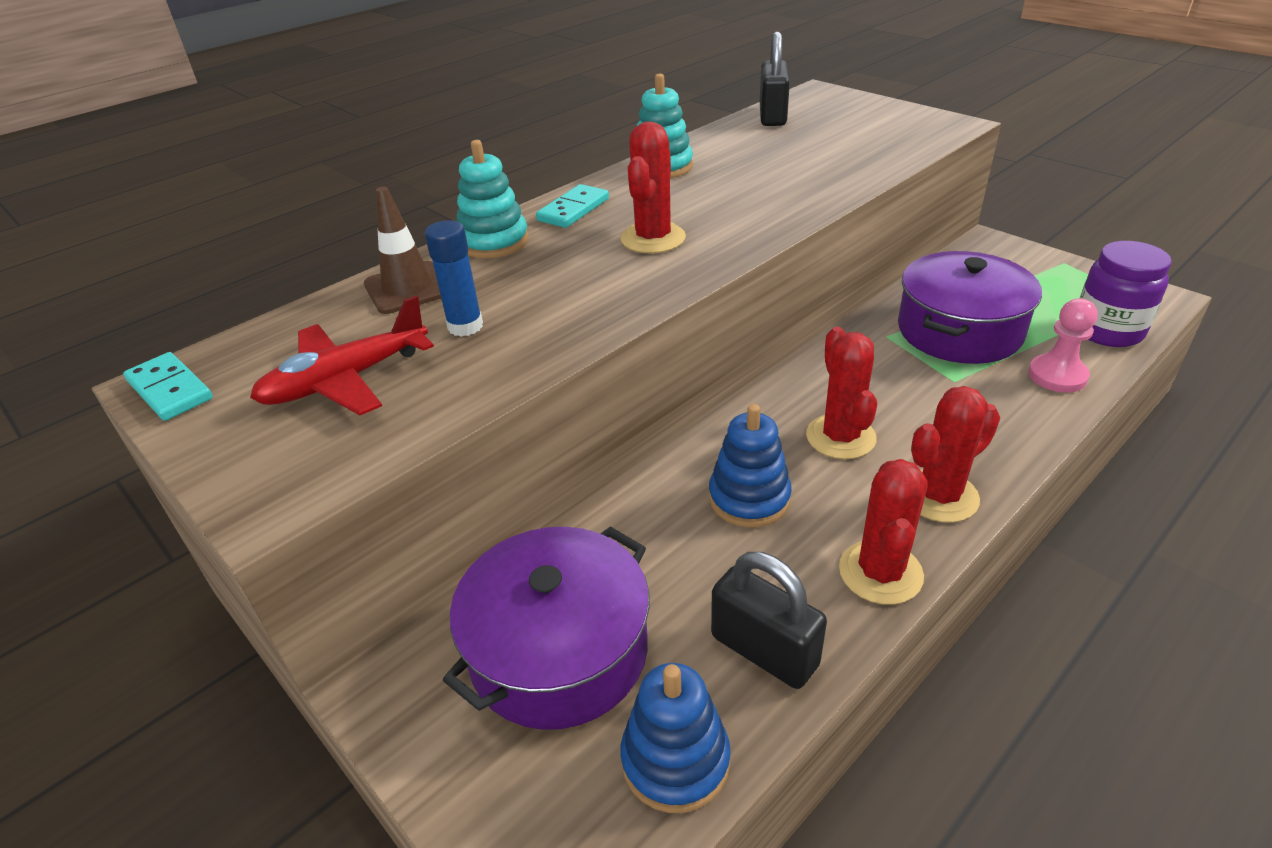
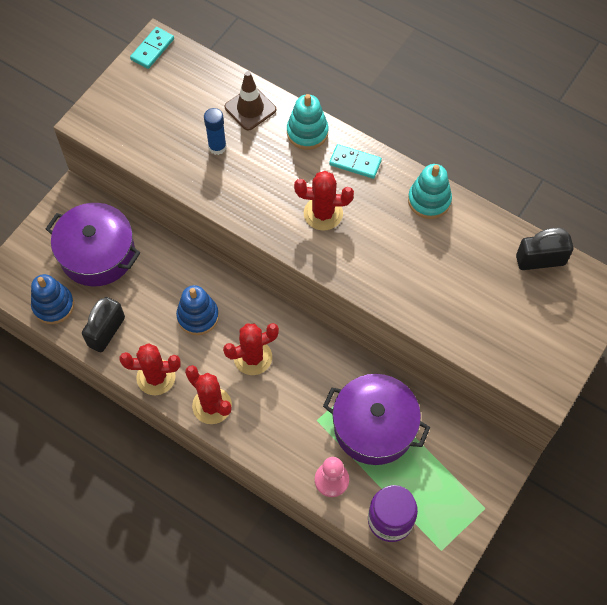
camera: 75 degrees right, 25 degrees up
red plane [250,295,434,415] -> none

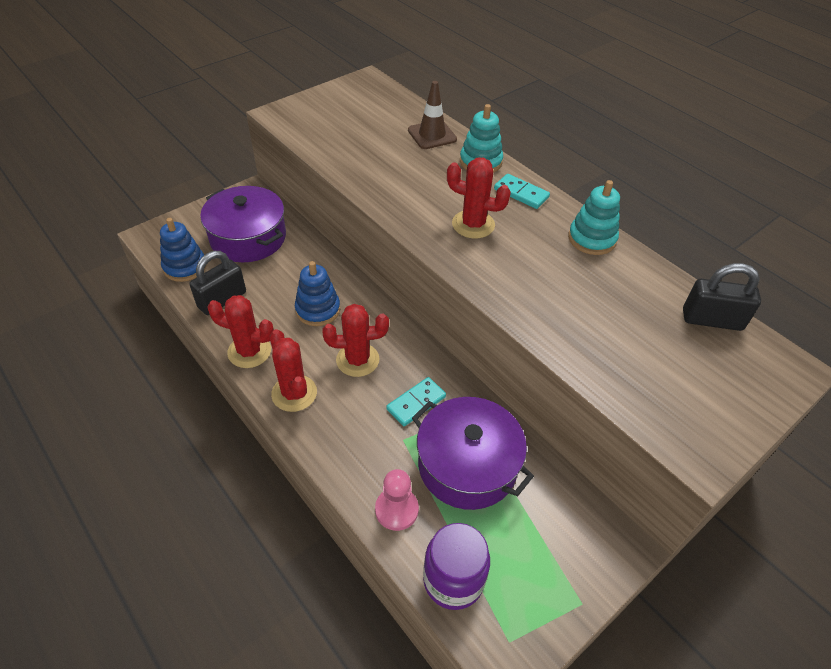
camera: 15 degrees right, 15 degrees down
turquoise domino [130,27,174,69] -> turquoise domino moved to [386,377,446,426]
blue glue stick [204,108,227,155] -> none

